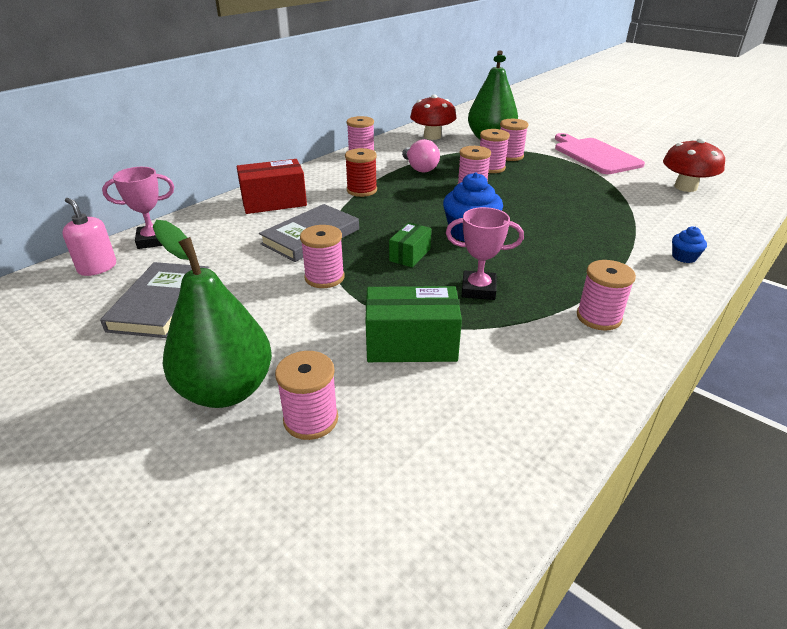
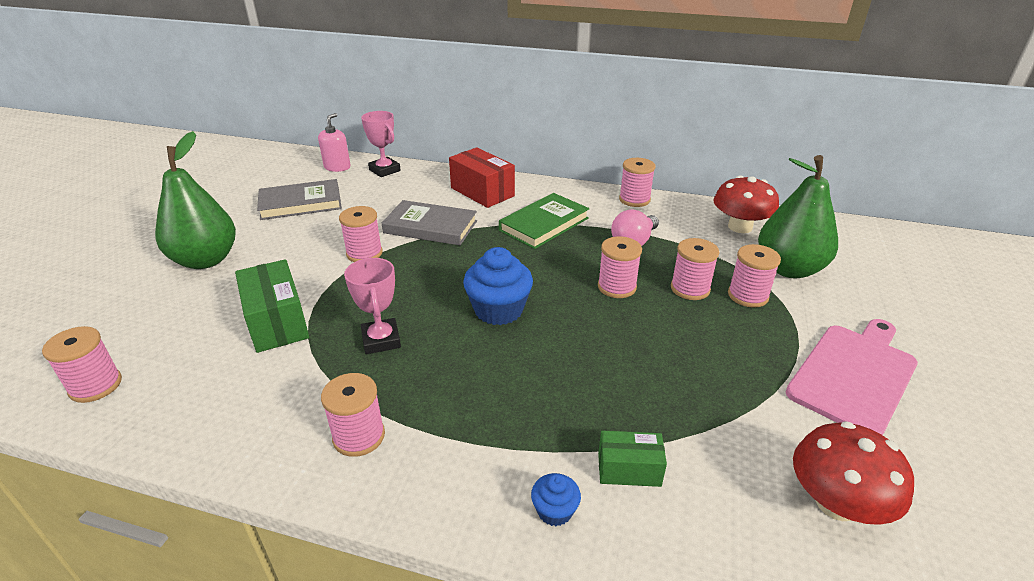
camera: 65 degrees right, 0 degrees up
pink spool [275,351,338,440] -> pink spool moved to [42,326,122,403]
red spool [345,148,377,197] -> green book [499,193,589,249]
green box [389,222,431,267] -> green box moved to [598,431,667,487]

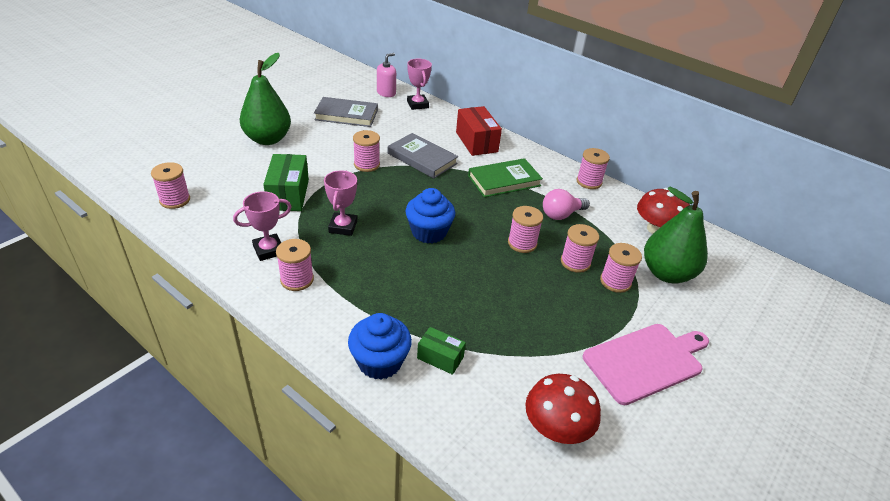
camera: 20 degrees right, 5 degrees up
blue cupcake [531,473,581,526] -> blue cupcake [348,313,412,380], size x1.97
none -> pink trophy [233,191,291,261]

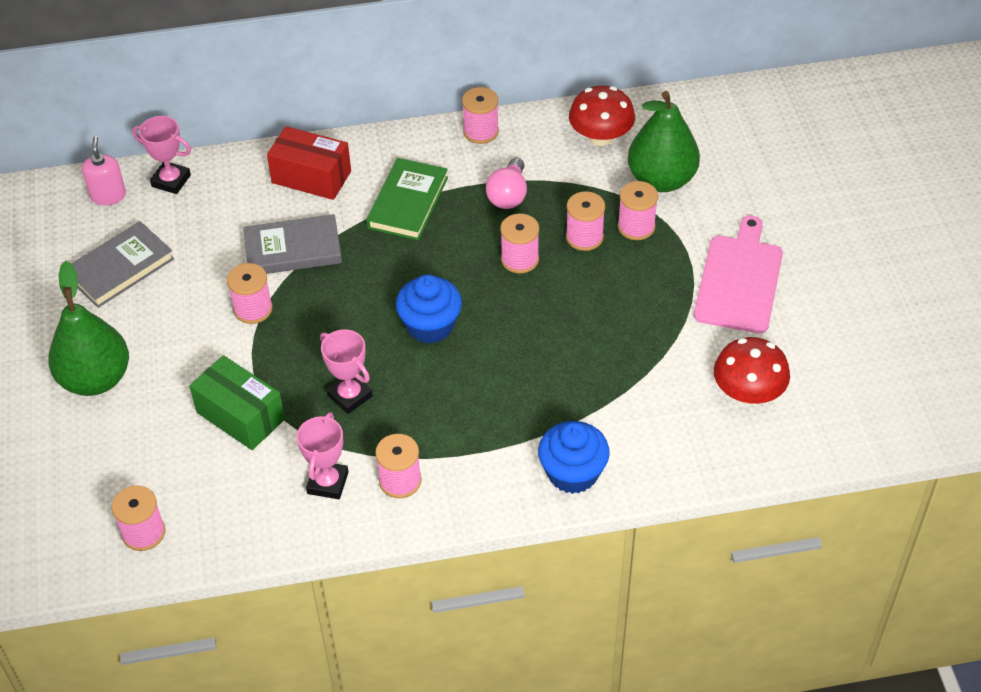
camera: 45 degrees left, 10 degrees up
green box [417,327,466,375] -> none

